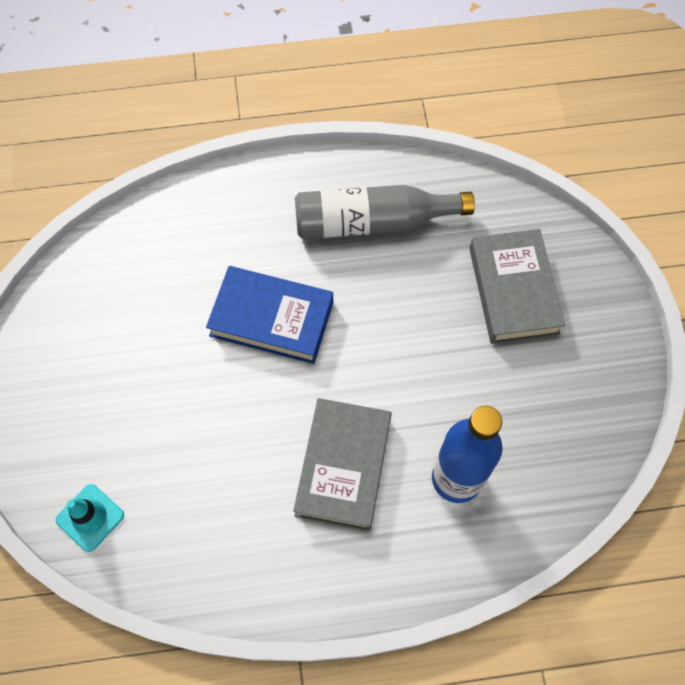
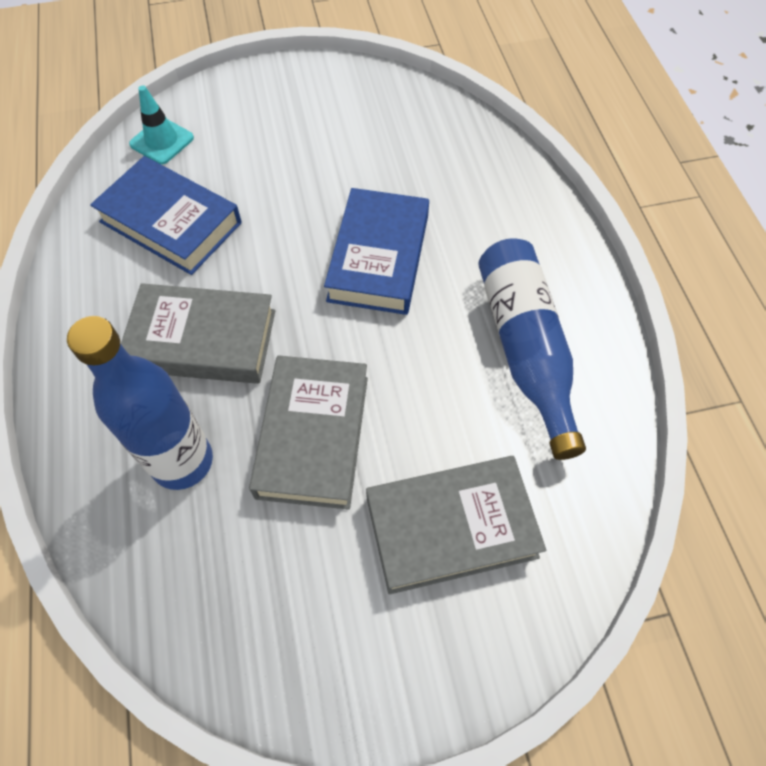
camera: 85 degrees right, 5 degrees down
grey bottle [295,185,475,239] -> blue bottle [478,238,586,460]
none -> blue book [90,156,242,275]
none -> grey book [249,355,368,510]

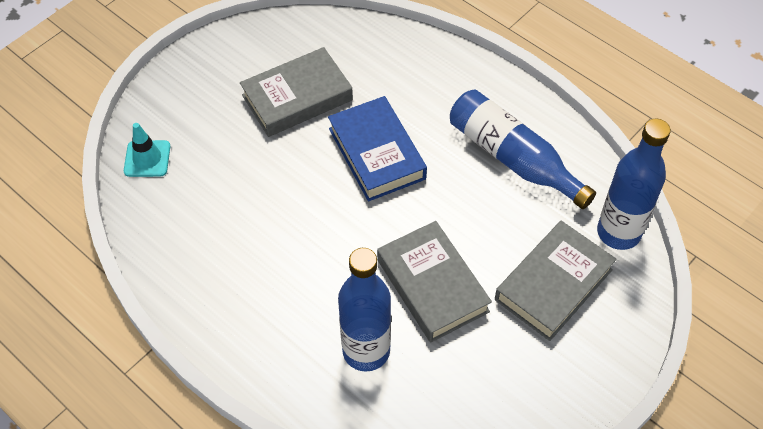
camera: 35 degrees left, 5 degrees down
blue book [90,156,242,275] -> none
grey book [121,283,275,384] -> grey book moved to [240,47,353,137]
none -> blue bottle [597,118,671,250]

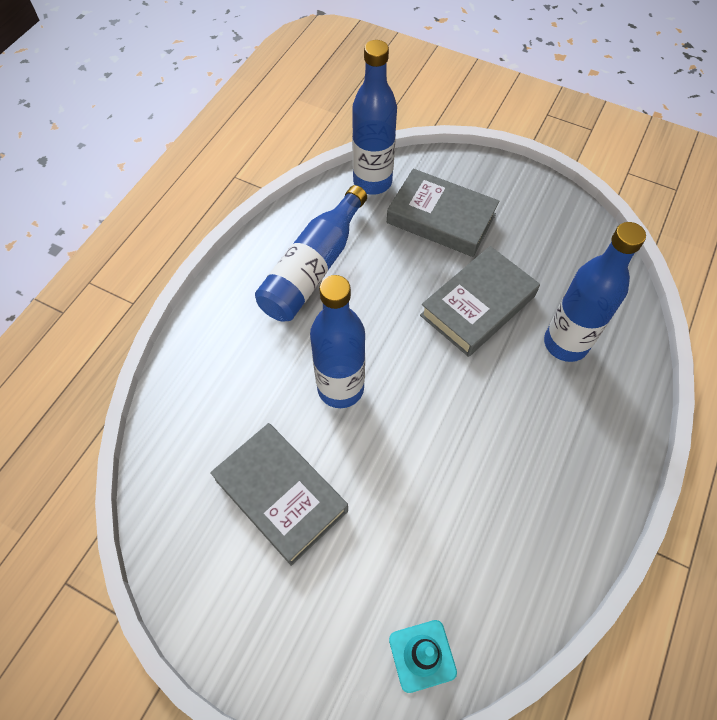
camera: 105 degrees left, 5 degrees up
blue book [328,96,427,201] -> blue bottle [310,275,365,408]

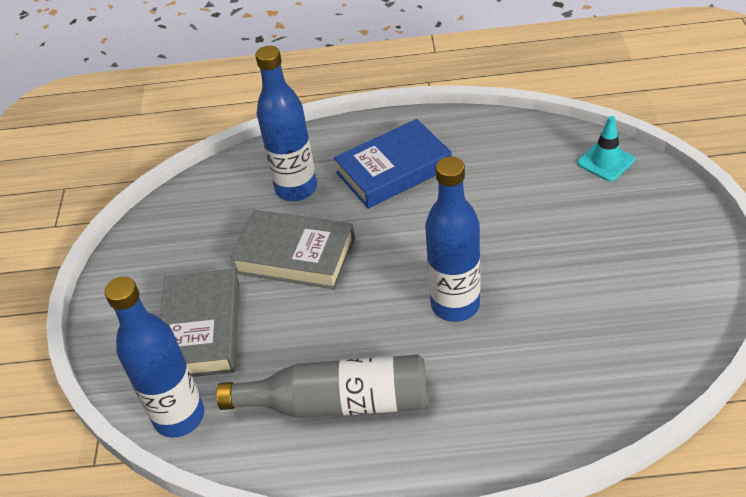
camera: 115 degrees left, 15 degrees down
grey book [210,423,348,566] -> none
blue bottle [255,185,367,321] -> grey bottle [216,355,428,418]
none -> blue book [334,119,452,209]

